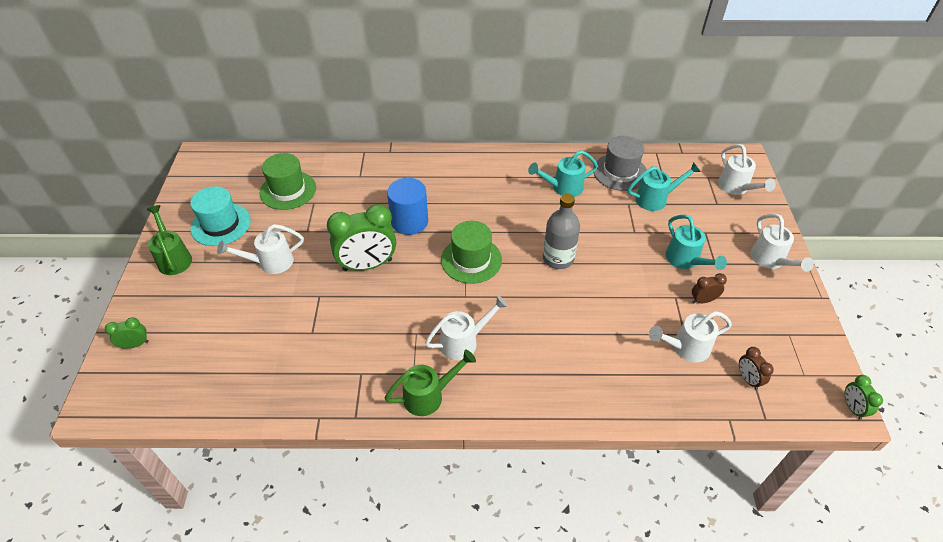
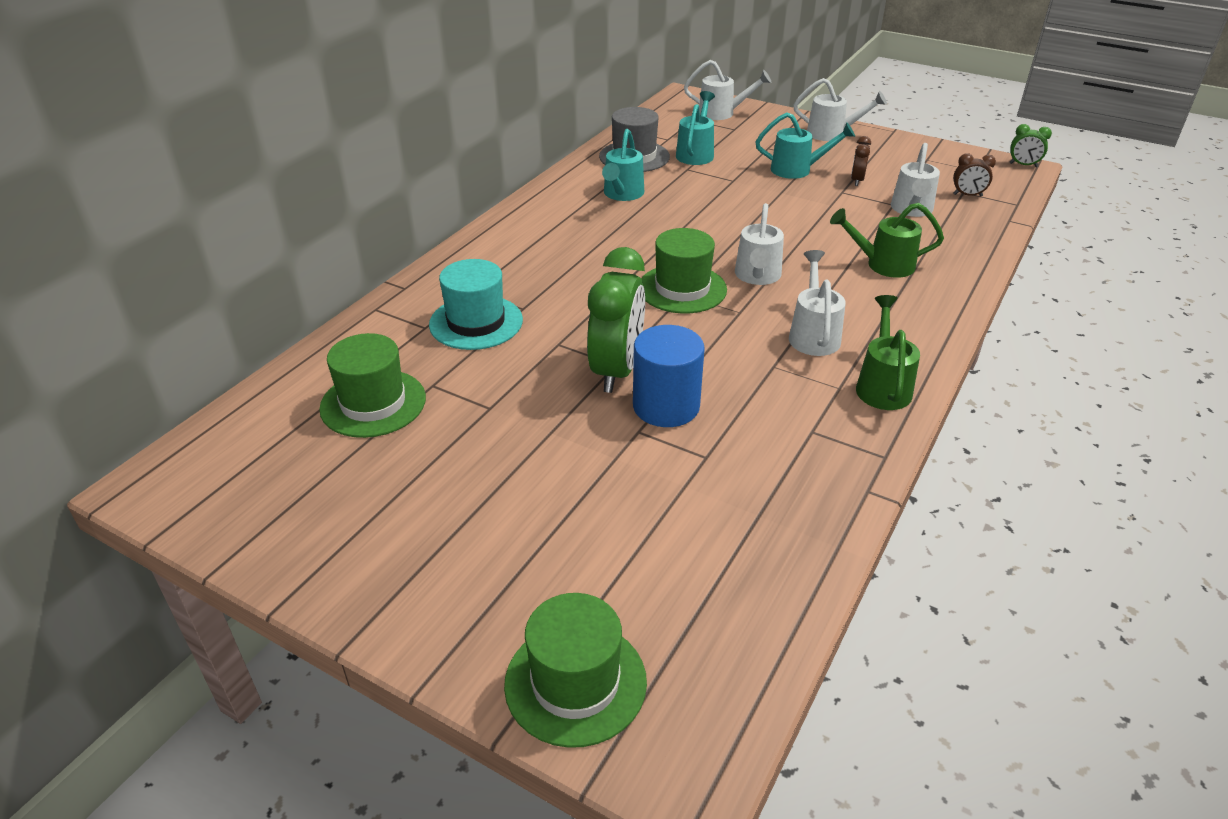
camera: 60 degrees left, 10 degrees down
green clock [105,317,149,349] -> green hat [504,593,647,748]
green watering can [146,205,192,275] -> green watering can moved to [830,203,944,278]
turquoise hat [190,186,251,246] -> turquoise hat moved to [429,259,523,350]
white watering can [217,224,304,274] -> white watering can moved to [735,203,784,285]
blue cylinder [387,178,428,235] -> blue cylinder moved to [633,325,705,427]
grey bottle [543,193,580,269] -> none

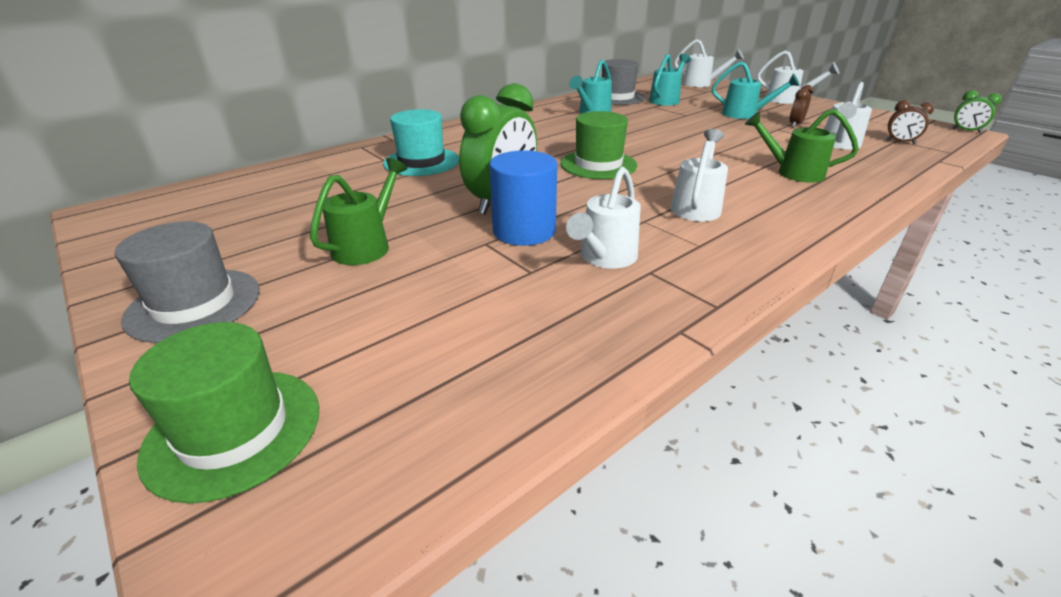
camera: 20 degrees right, 5 degrees down
green hat [319,333,426,438] -> none
white watering can [735,203,784,285] -> white watering can moved to [566,167,641,269]
green watering can [856,295,920,410] -> green watering can moved to [310,158,407,265]
none -> grey hat [115,221,260,343]

